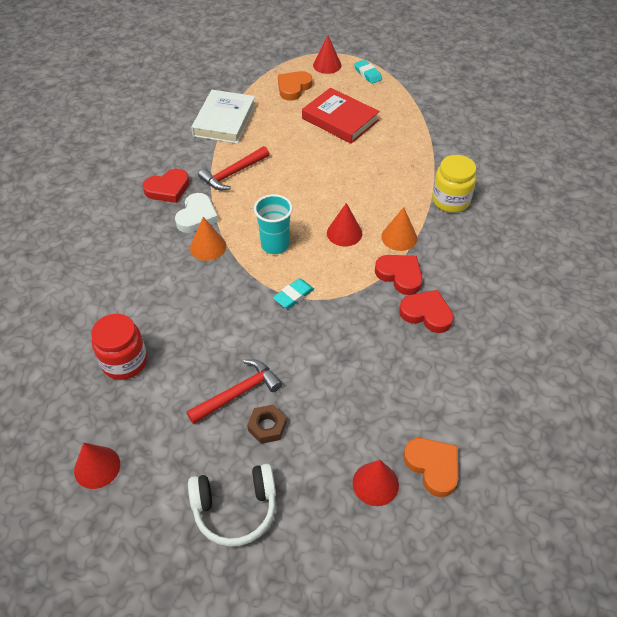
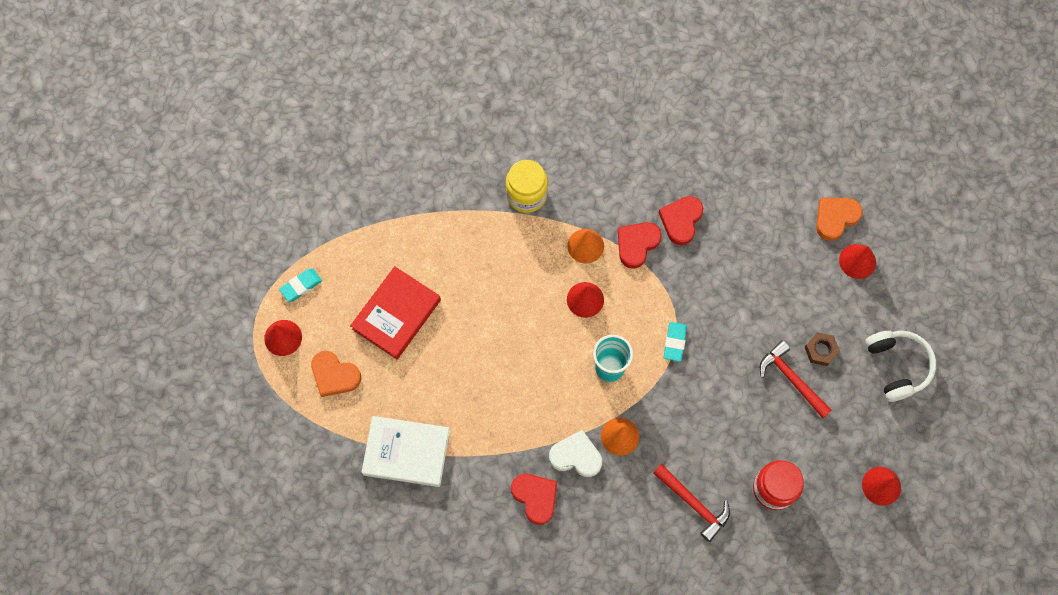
camera: 95 degrees left, 20 degrees up
red hammer [198,146,269,190] -> red hammer moved to [653,464,730,542]
turquoise eraser [273,278,314,309] -> turquoise eraser turned 60 degrees clockwise [664,322,687,362]

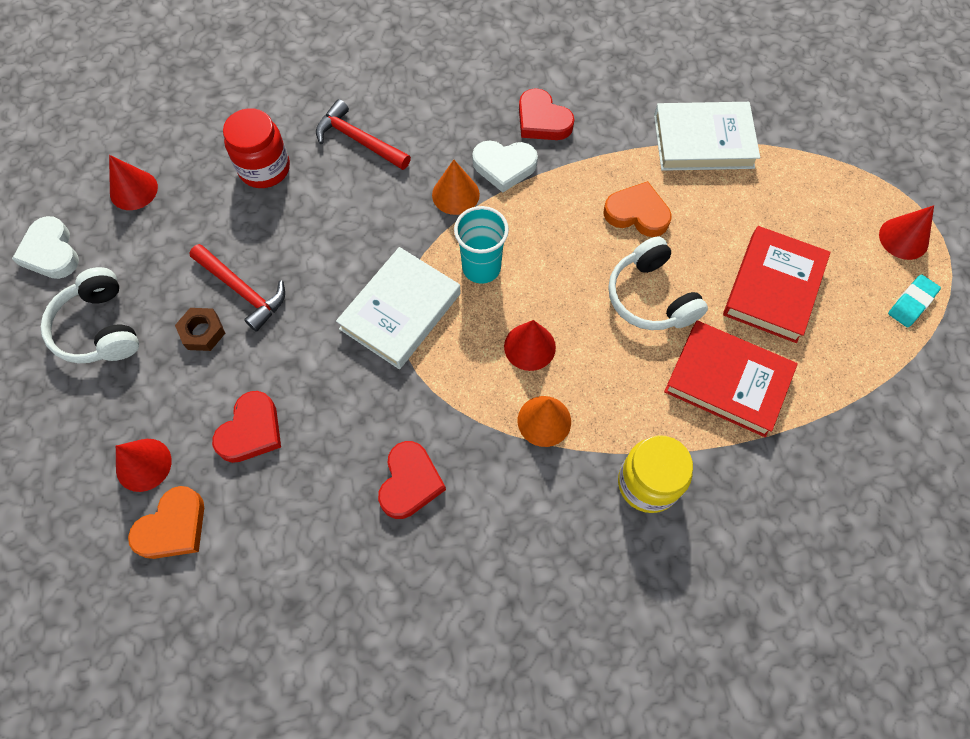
camera: 170 degrees right, 5 degrees down
orange heart [311,351,361,397] -> orange heart moved to [603,181,672,237]
red heart [618,222,662,269] -> red heart moved to [212,391,281,463]
turquoise eraser [664,322,687,362] -> white book [336,247,461,369]
none -> white heart [12,216,79,279]
none -> white headphones [608,237,708,330]
none -> red book [664,321,798,437]

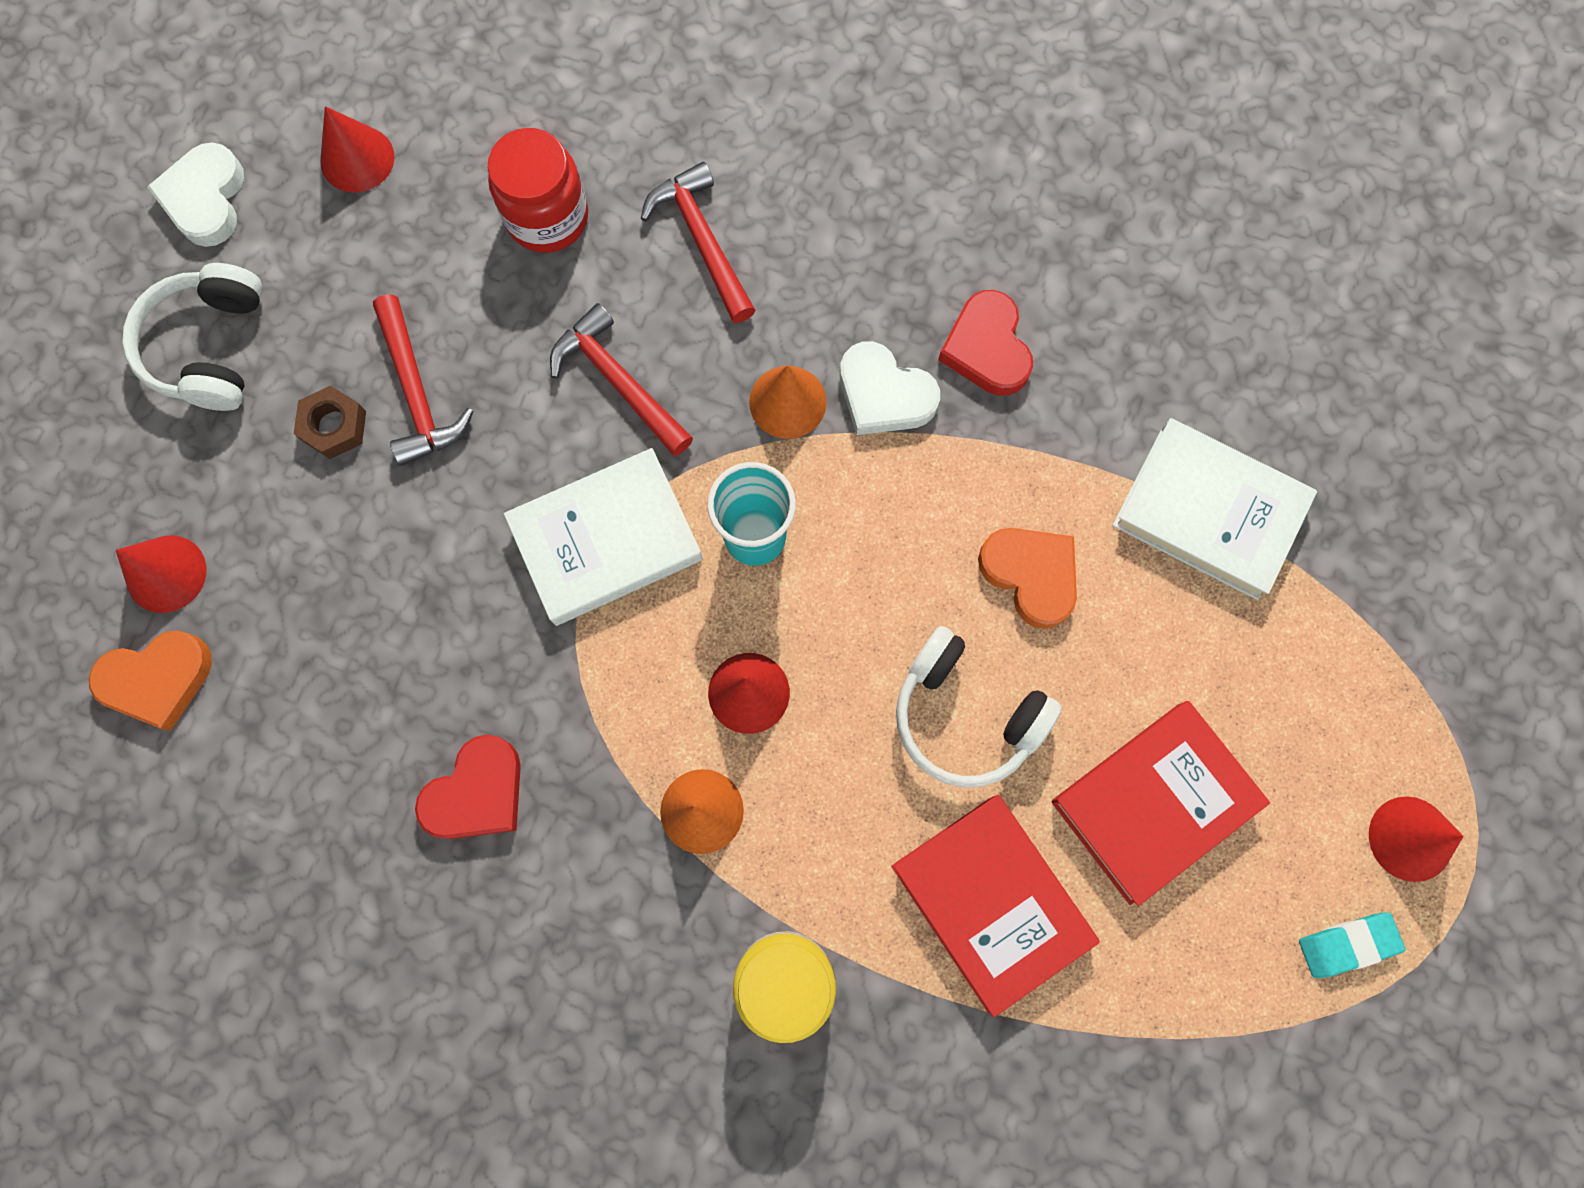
camera: 30 degrees right, 10 degrees up
red heart [212,391,281,463] -> none
white headphones [608,237,708,330] -> white headphones turned 60 degrees counterclockwise [896,626,1062,788]
none -> red hammer [550,303,693,456]

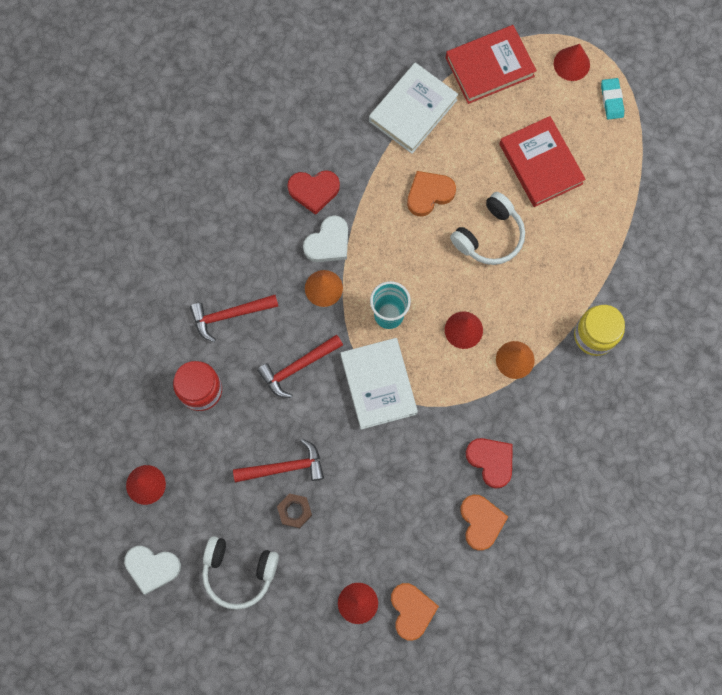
camera: 80 degrees left, 0 degrees up
red book [891,795,1100,1017] -> red book moved to [446,25,537,104]
none -> orange heart [460,495,508,550]

